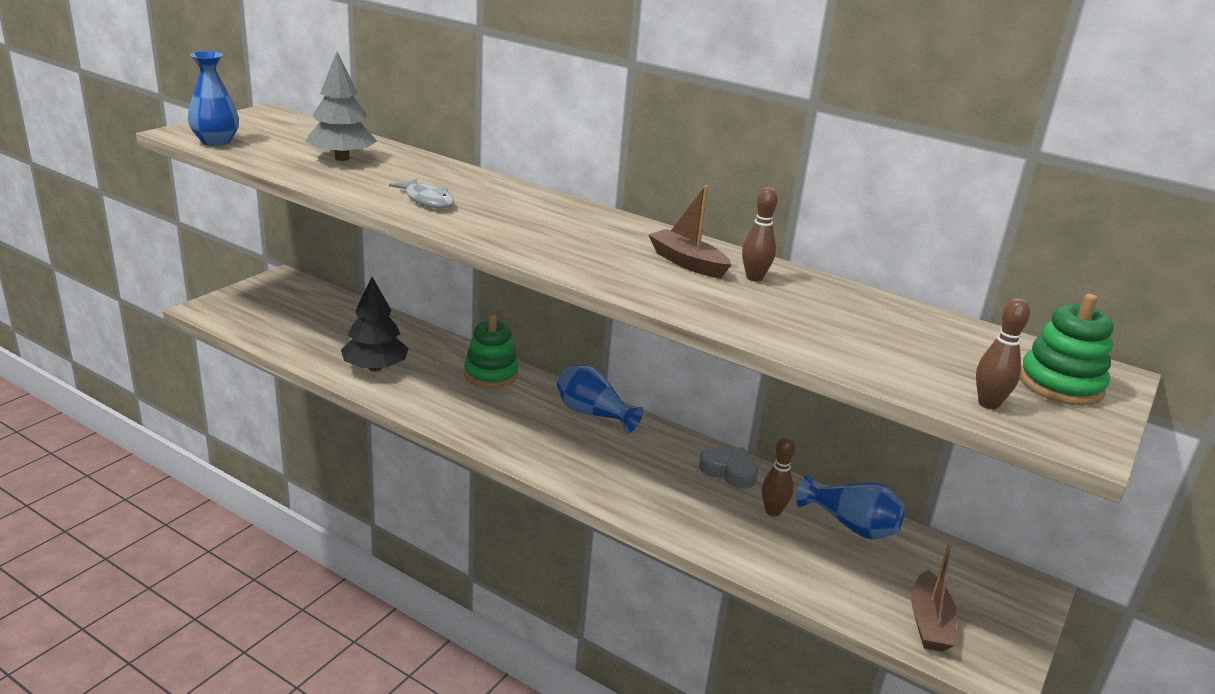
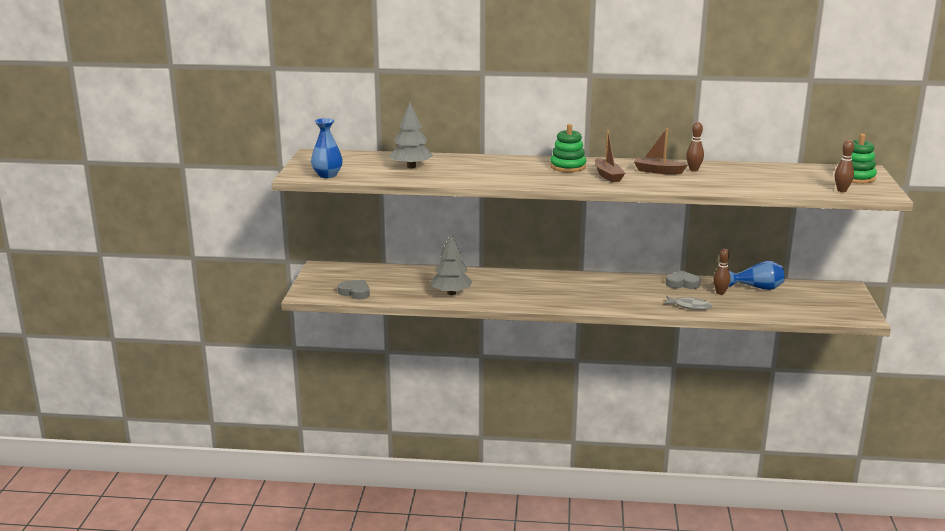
camera: 25 degrees left, 5 degrees down
black tree [341,277,409,372] -> grey tree [431,234,473,295]
grey fish [389,179,454,208] -> grey fish moved to [663,296,712,310]
green stacking toy [464,315,519,388] -> green stacking toy moved to [550,124,586,172]
blue vase [557,365,643,434] -> none
brown boat [911,543,957,652] -> brown boat moved to [595,130,625,182]
none -> grey heart [338,280,370,299]

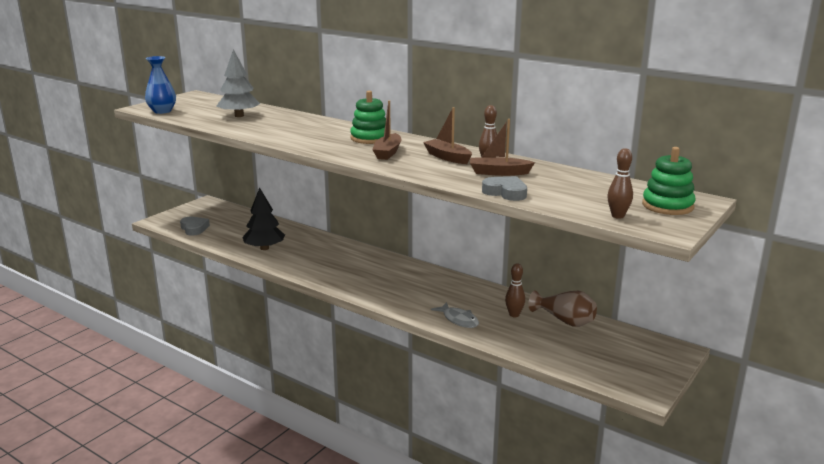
camera: 30 degrees right, 0 degrees up
grey tree [431,234,473,295] -> black tree [242,188,285,250]
grey heart [666,271,701,289] -> grey heart moved to [482,176,527,201]
blue vase [729,261,784,290] -> brown vase [528,290,597,327]
none -> brown boat [470,119,535,176]

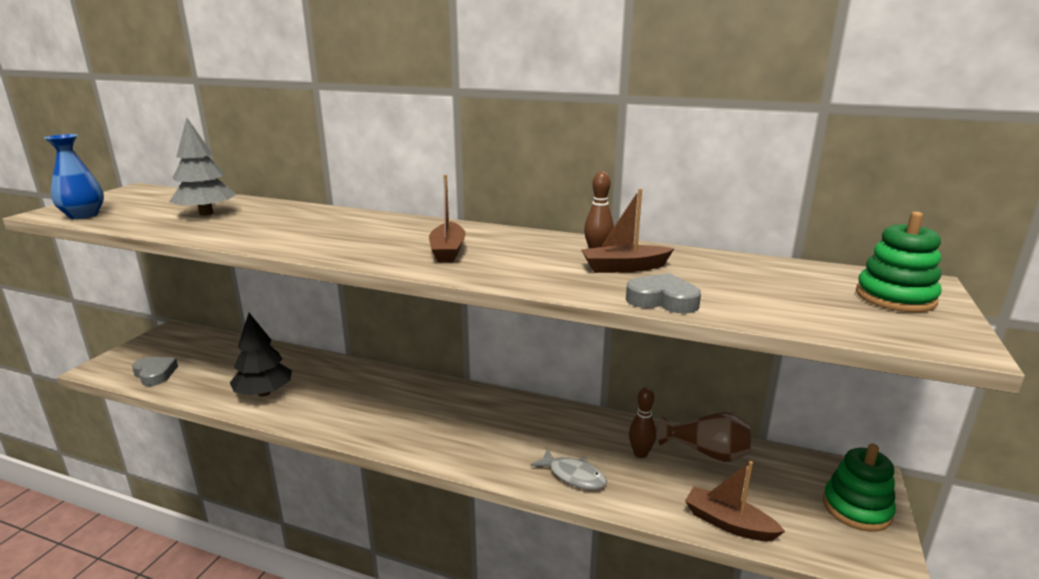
camera: 15 degrees left, 0 degrees up
green stacking toy [350,91,386,144] -> green stacking toy moved to [823,444,896,532]
brown boat [423,107,472,164] -> brown boat moved to [685,461,785,541]
brown bowling pin [607,148,633,219] -> none

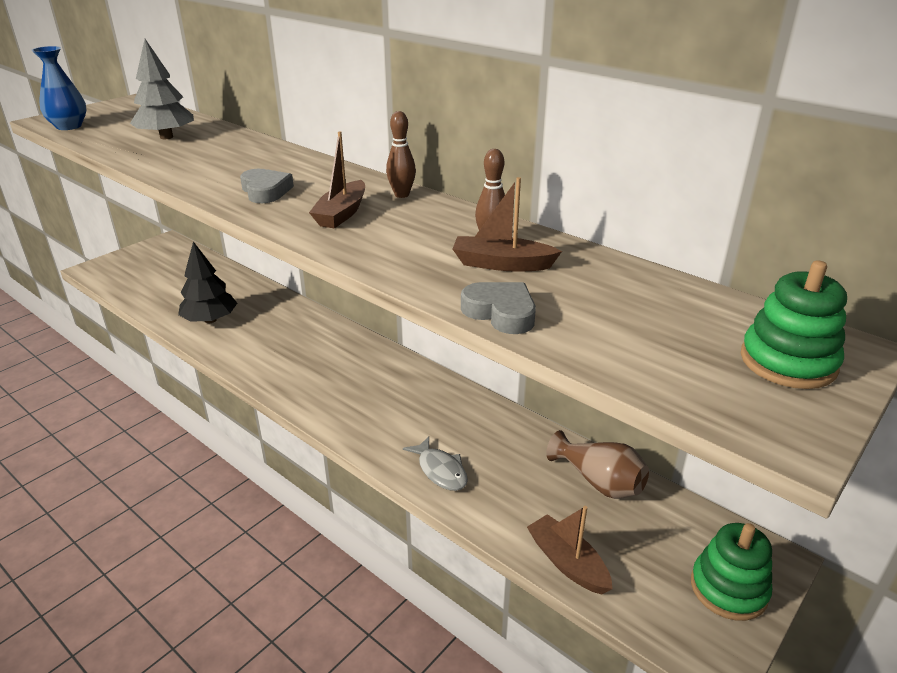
camera: 20 degrees right, 10 degrees up
grey heart [132,357,178,386] -> grey heart moved to [240,169,294,203]
brown bowling pin [629,387,656,458] -> brown bowling pin moved to [386,111,416,198]

